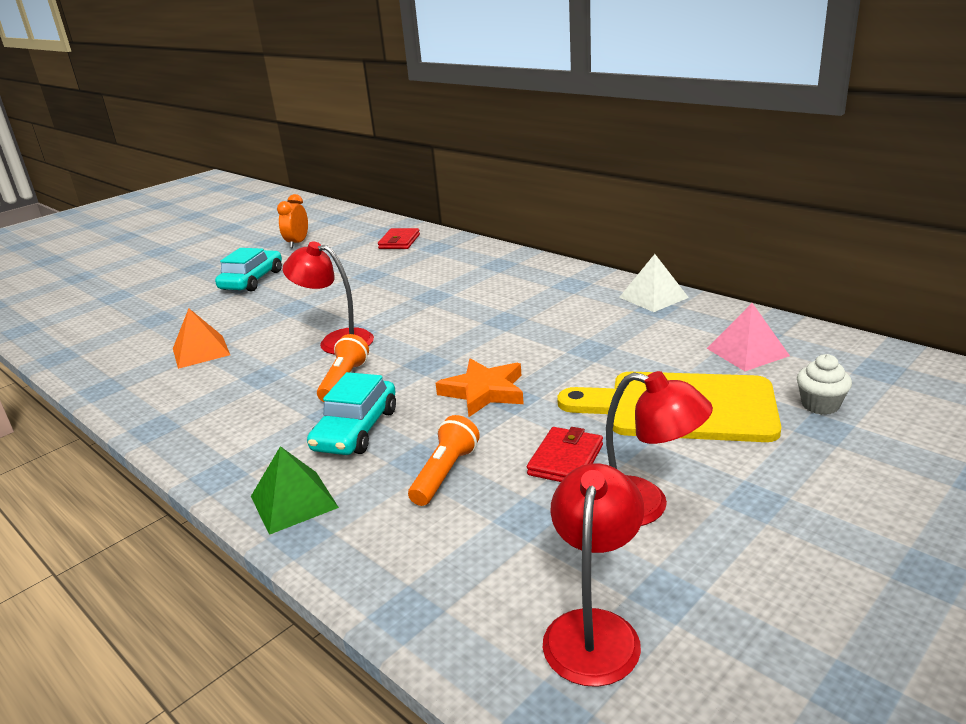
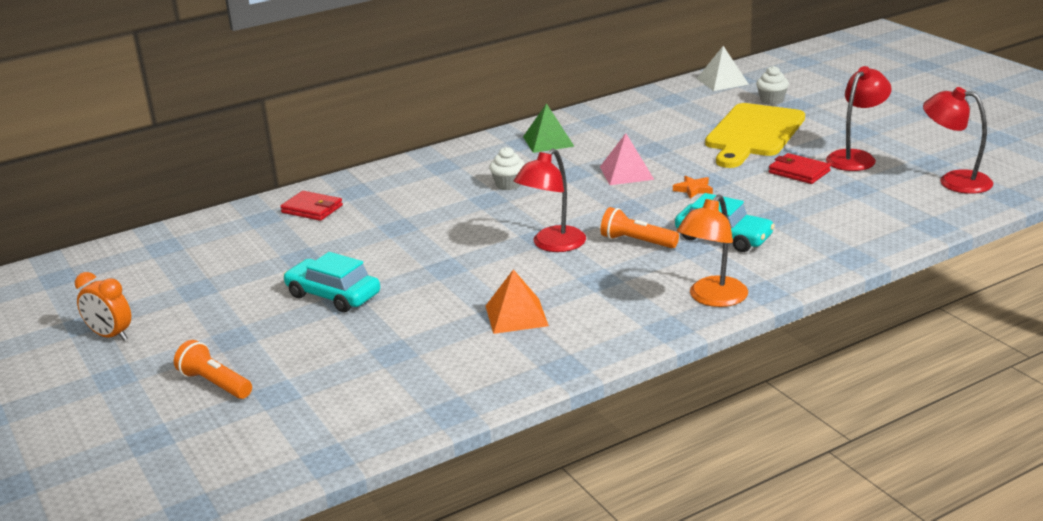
camera: 75 degrees left, 0 degrees up
green pyramid [251,446,339,535] -> green pyramid moved to [523,103,575,153]
orange clock [277,194,308,248] -> orange clock moved to [75,272,131,341]
orange flashlight [408,415,480,506] -> orange flashlight moved to [174,340,252,399]
orange star [436,358,524,417] -> orange star [673,176,713,199], size x0.55
white pyramid [619,254,689,312] -> white pyramid moved to [696,46,749,91]
pink pyramid [706,303,790,371] -> pink pyramid moved to [600,133,654,185]
none -> white cupcake [489,147,525,190]
none -> orange lamp [677,195,748,307]

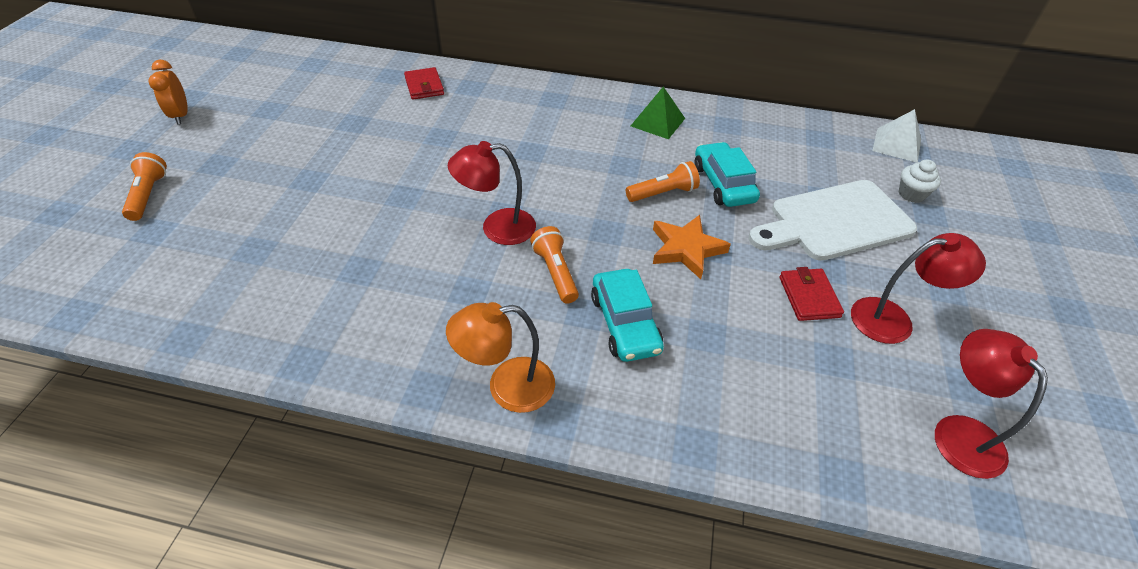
camera: 40 degrees right, 20 degrees up
turquoise car [283,252,380,312] -> turquoise car moved to [694,142,760,207]
orange pyramid [486,269,549,334] -> none
white cupcake [489,147,525,190] -> none
pink pyramid [600,133,654,185] -> orange flashlight [626,161,700,202]
orange star [673,176,713,199] -> orange star [653,215,731,279], size x1.81
yellow cutting board [705,103,805,168] -> white cutting board [749,180,917,261]

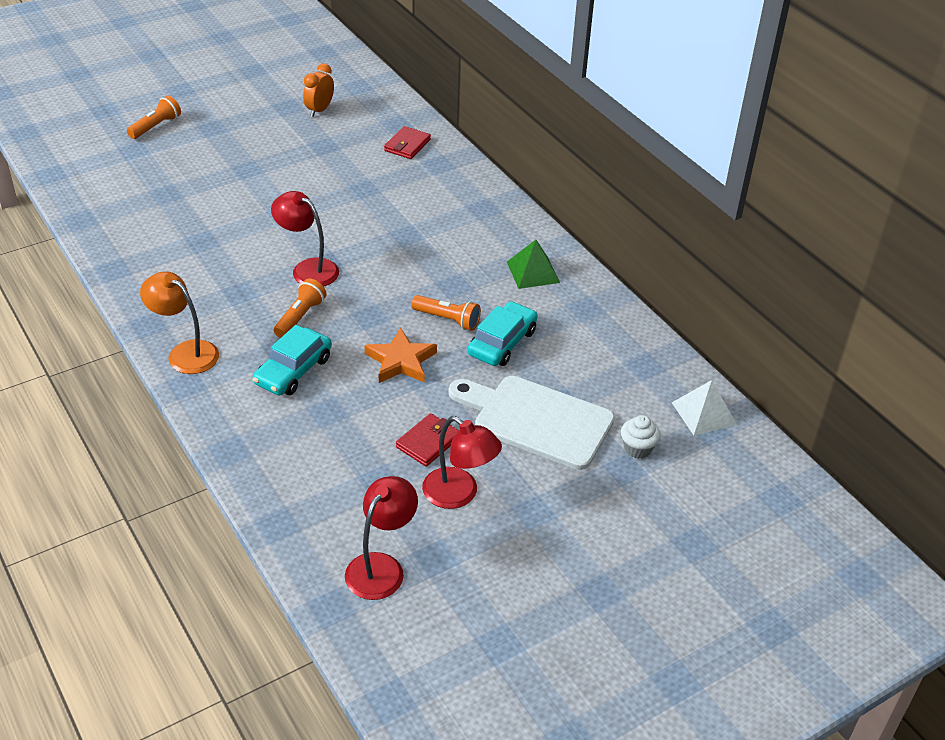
camera: 45 degrees right, 5 degrees down
orange clock [148,60,188,125] -> orange clock moved to [303,63,334,117]

